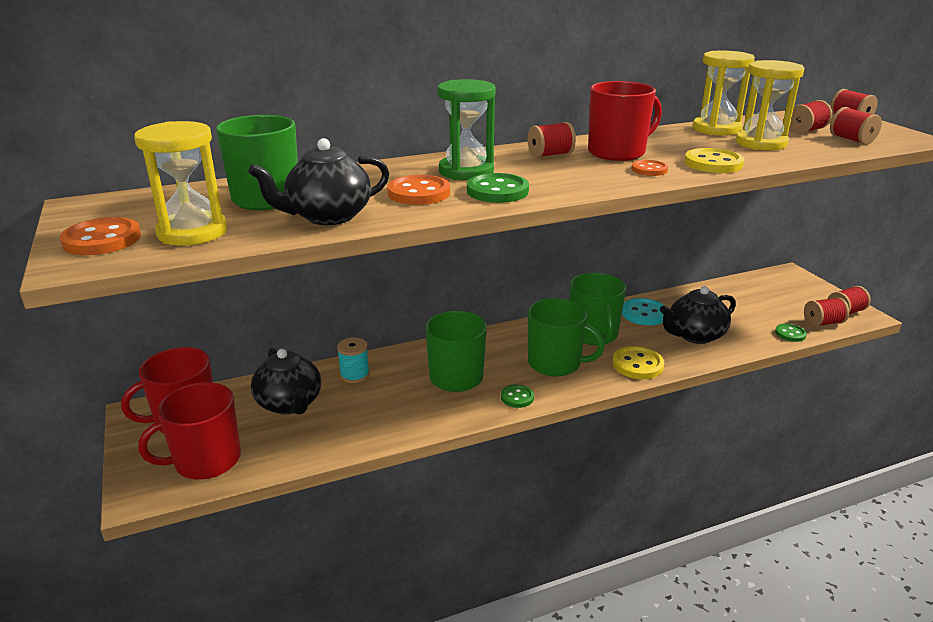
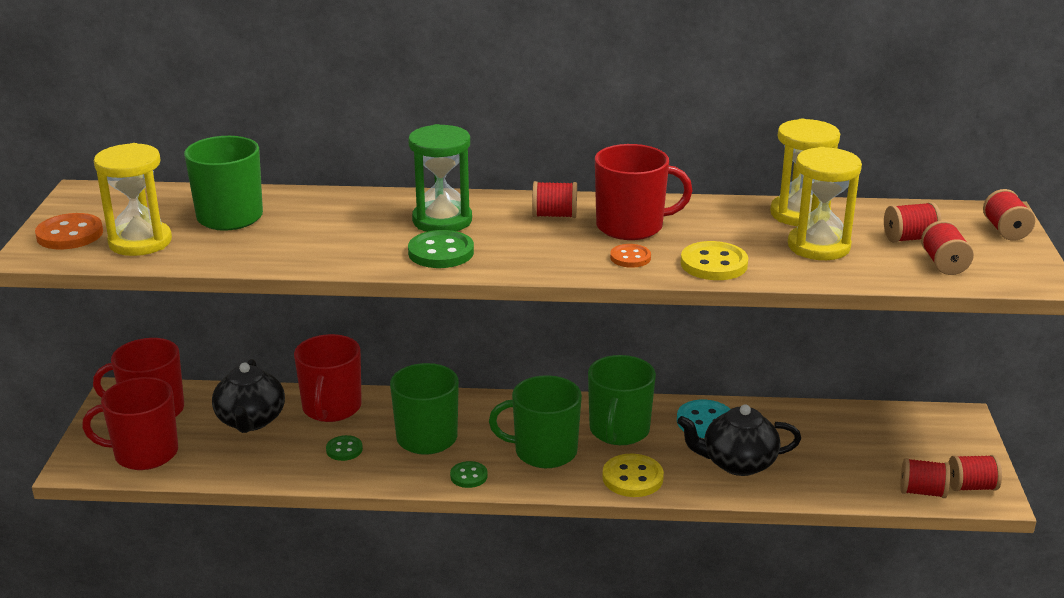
camera: 25 degrees right, 0 degrees up
black teapot [248,138,389,225] -> none
turquoise spool [337,337,370,383] -> red mug [294,334,362,422]
orange button [387,175,450,205] -> none
green mug [528,298,605,376] -> green mug turned 135 degrees clockwise [489,375,582,468]
green button [775,323,807,342] -> green button moved to [326,435,363,461]

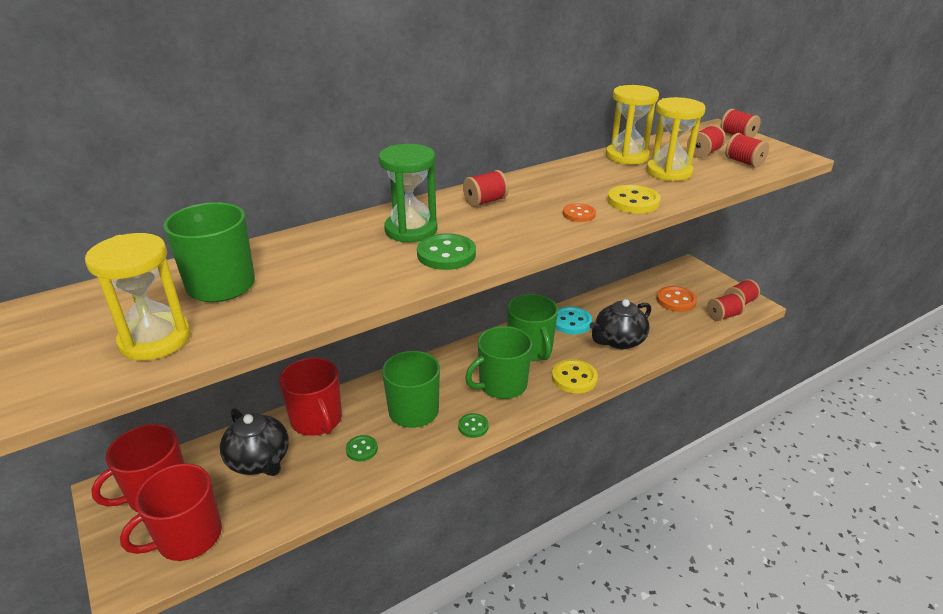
camera: 35 degrees left, 5 degrees up
orange button [35,213,103,249] -> orange button moved to [656,286,697,312]
red mug [595,144,693,240] -> none

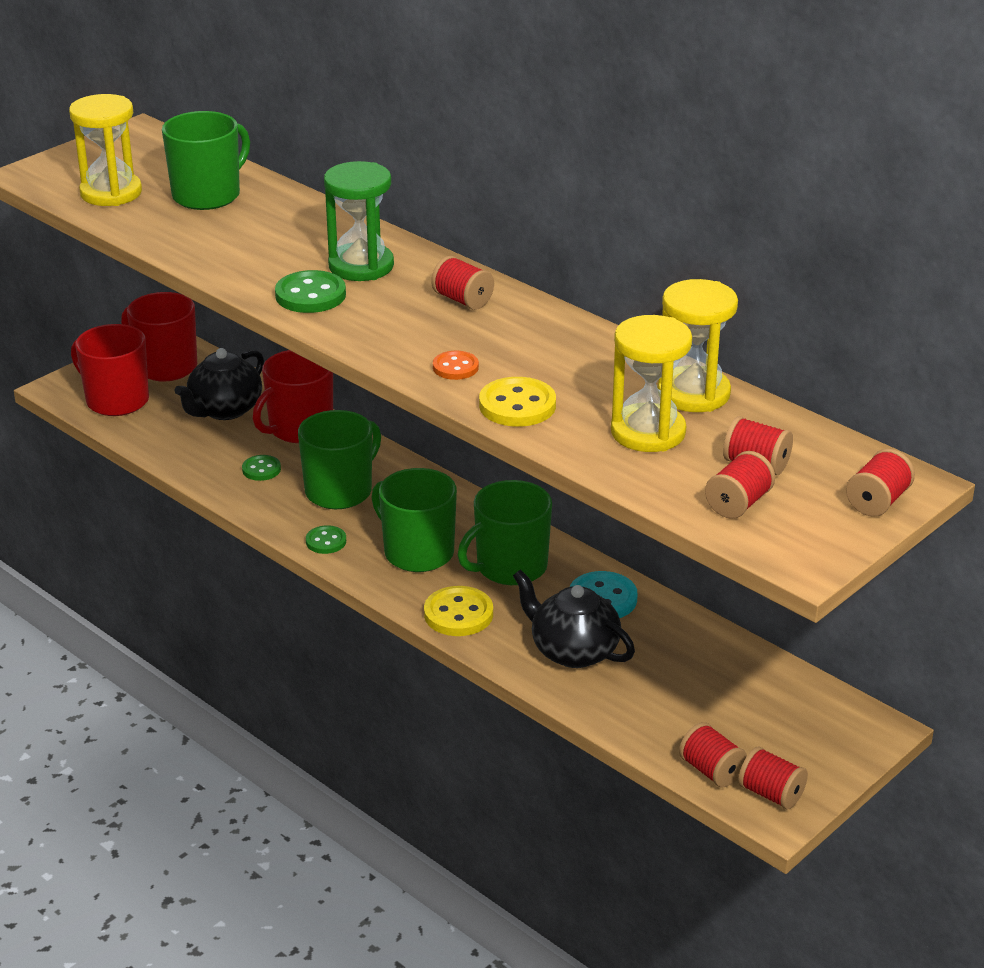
camera: 75 degrees right, 0 degrees up
orange button [656,286,697,312] -> none

